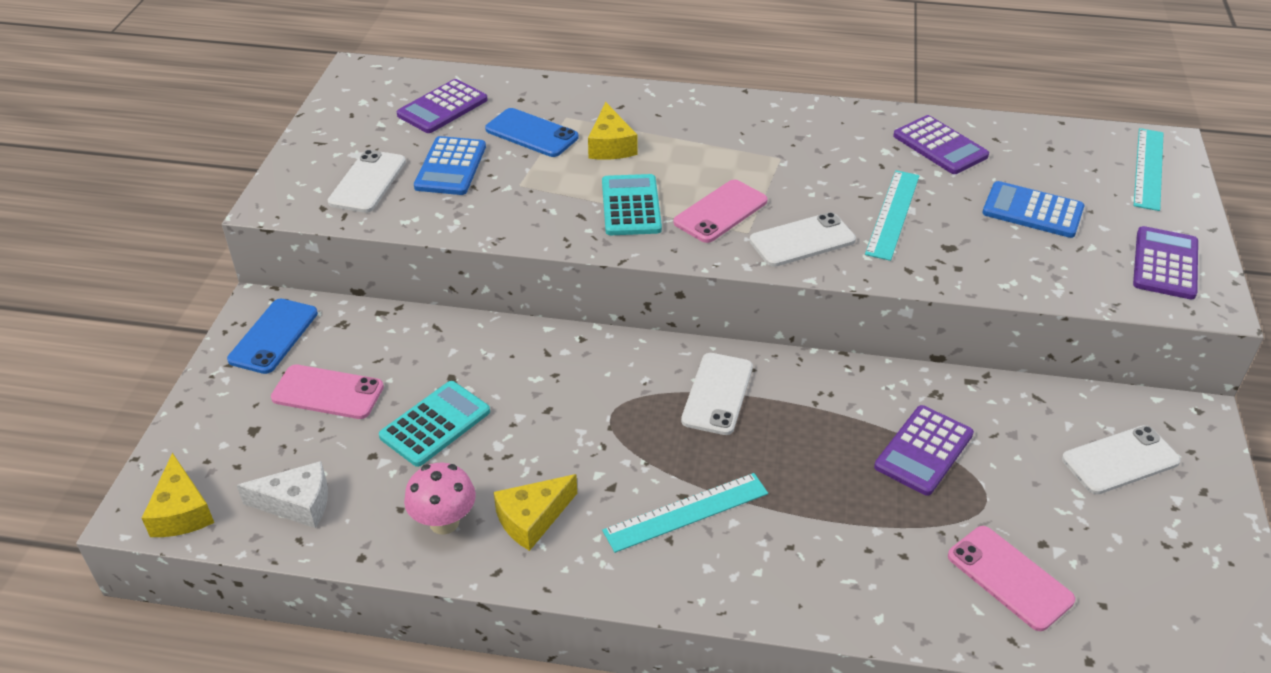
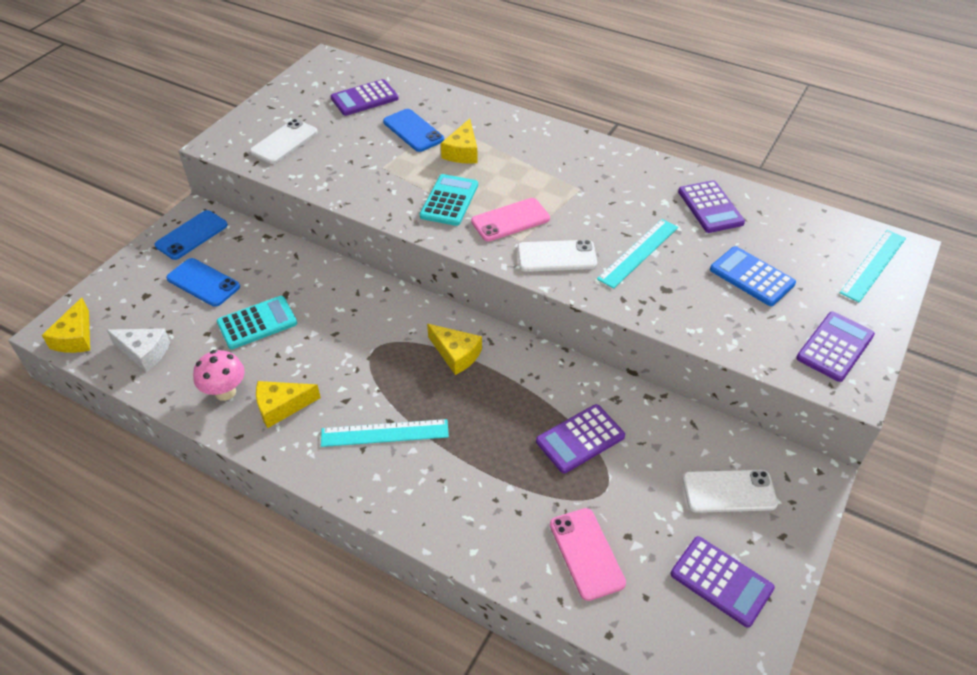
camera: 20 degrees right, 5 degrees up
pink phone [271,365,384,419] -> blue phone [166,258,240,307]
blue calculator [414,136,486,195] -> none
white phone [681,353,753,435] -> yellow cheese [427,324,482,375]
none -> purple calculator [671,536,775,628]

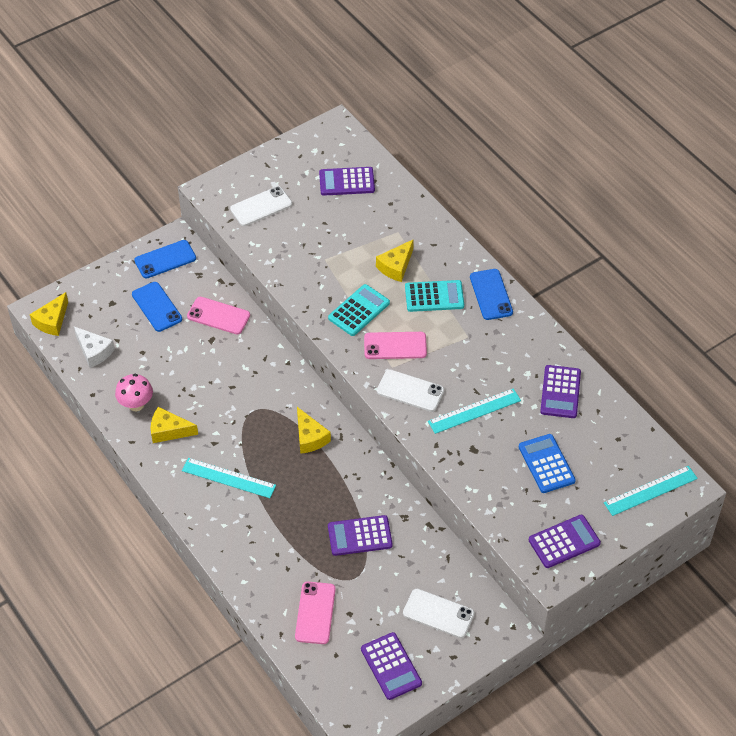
camera: 25 degrees right, 5 degrees up
turquoise calculator [217,296,297,349] -> turquoise calculator moved to [405,280,464,312]
blue phone [383,109,444,152] -> blue phone moved to [470,269,513,320]
none -> pink phone [187,297,250,334]

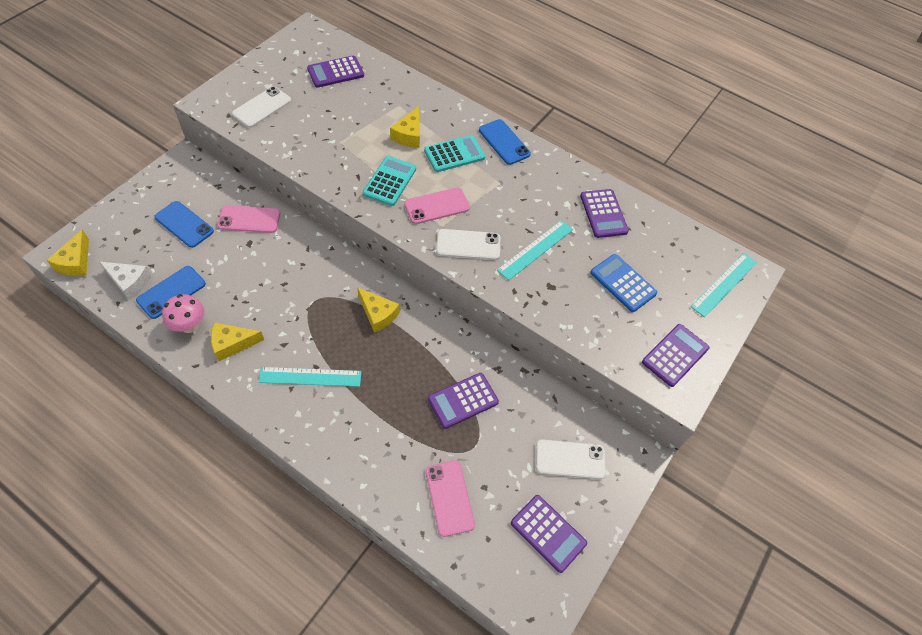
camera: 25 degrees left, 5 degrees up
blue phone [134,240,196,279] -> blue phone moved to [136,266,206,319]

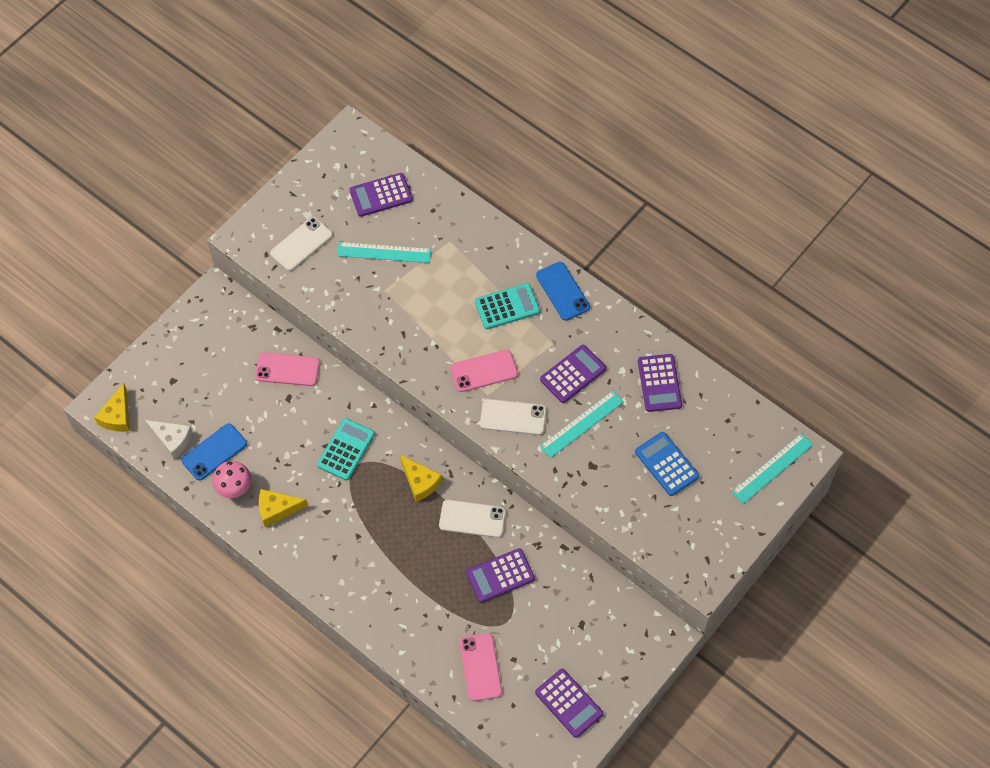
camera: 10 degrees right, 5 degrees up
blue phone [154,201,214,248] -> none
turquoise ruler [258,367,362,387] -> turquoise ruler moved to [337,242,431,263]
turquoise calculator [363,156,416,206] -> turquoise calculator moved to [317,418,375,481]
yellow cheese [390,106,420,148] -> none
white phone [536,439,606,479] -> white phone moved to [439,500,506,538]
purple calculator [642,324,709,387] -> purple calculator moved to [540,345,606,403]

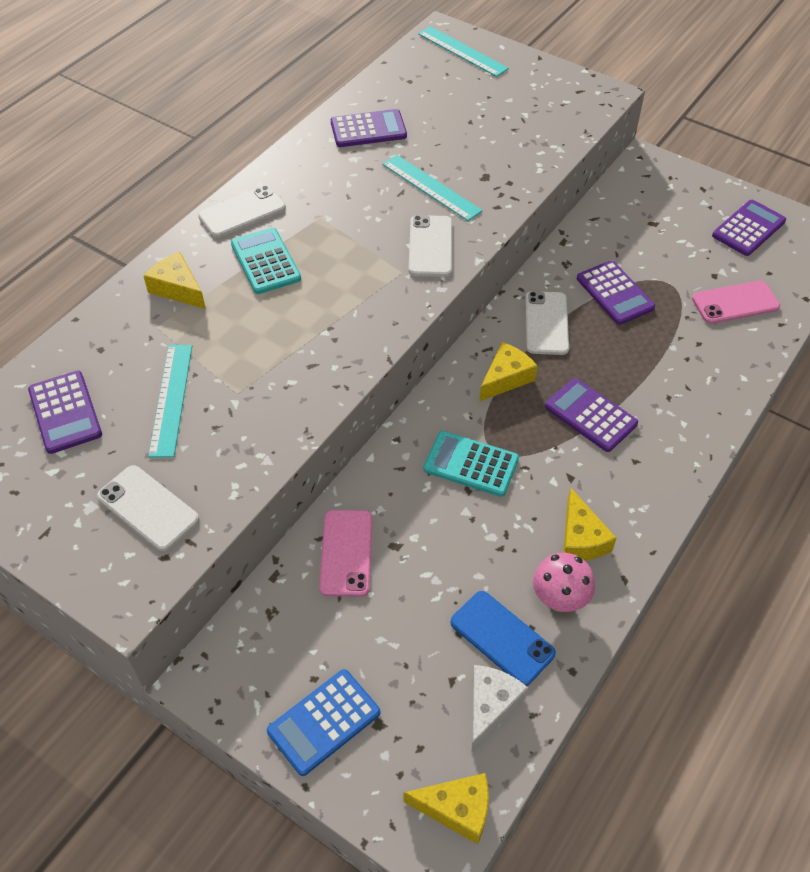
camera: 95 degrees left, 10 degrees down
pink phone [450,350,518,392] -> none
blue phone [536,262,590,321] -> white phone [198,185,286,238]
purple calculator [540,345,606,403] -> purple calculator moved to [545,378,638,452]
blue calculator [635,432,699,496] -> blue calculator moved to [267,669,380,776]
none -> yellow cheese [143,252,206,309]

